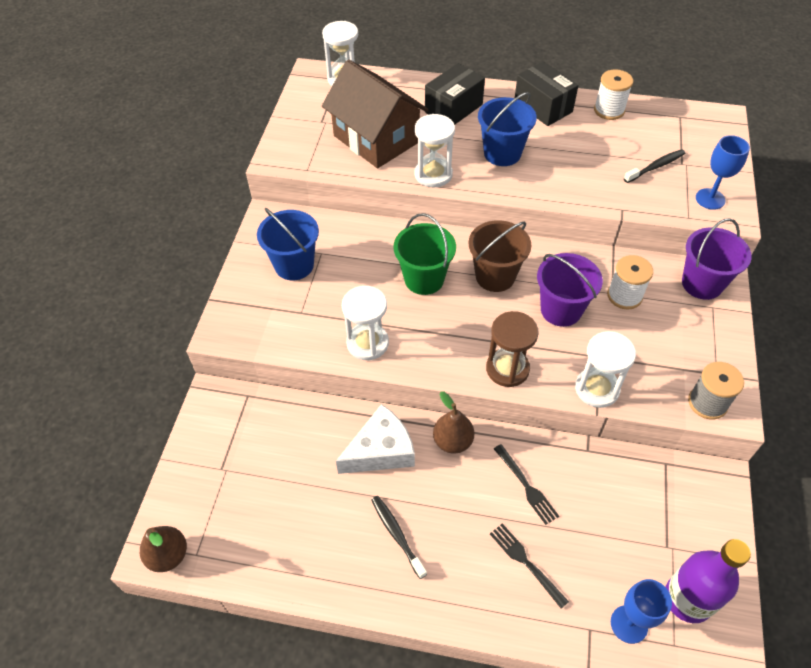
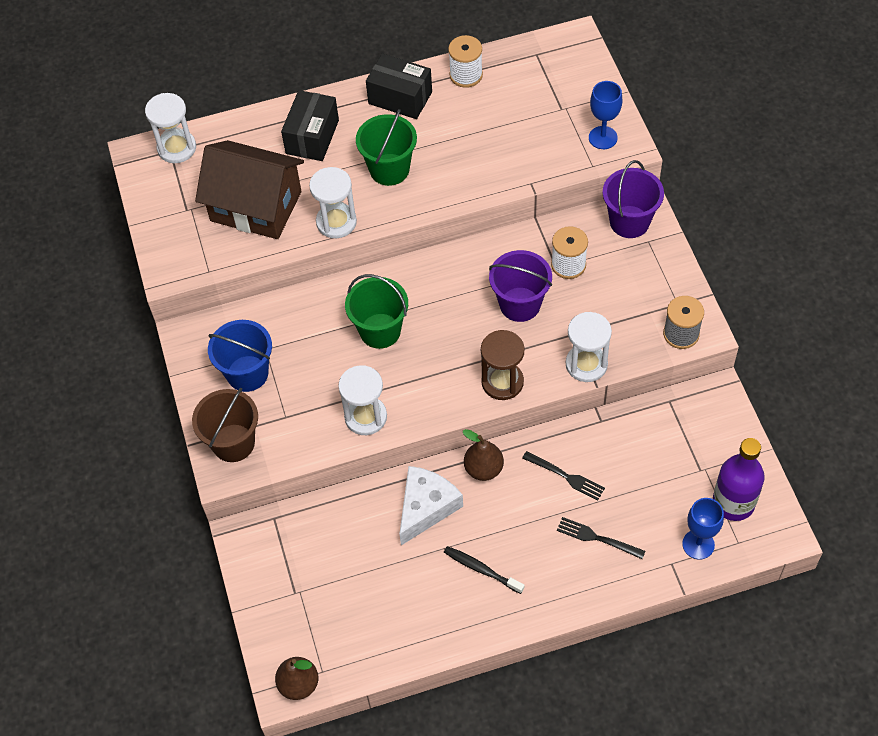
camera: 25 degrees left, 5 degrees up
brown bucket [468,220,531,292] -> brown bucket moved to [192,388,258,462]
blue bucket [478,92,537,166] -> green bucket [356,109,417,186]
black toothbrush [624,149,686,183] -> none

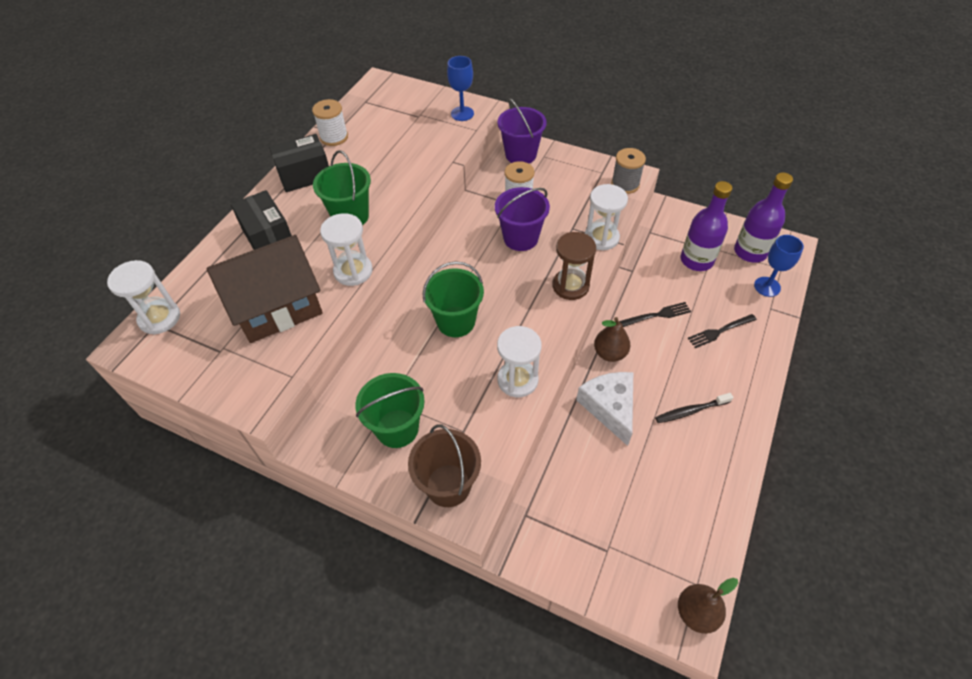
camera: 50 degrees left, 5 degrees down
blue bucket [208,320,272,392] -> green bucket [355,373,425,448]
none -> purple bottle [681,181,732,271]

